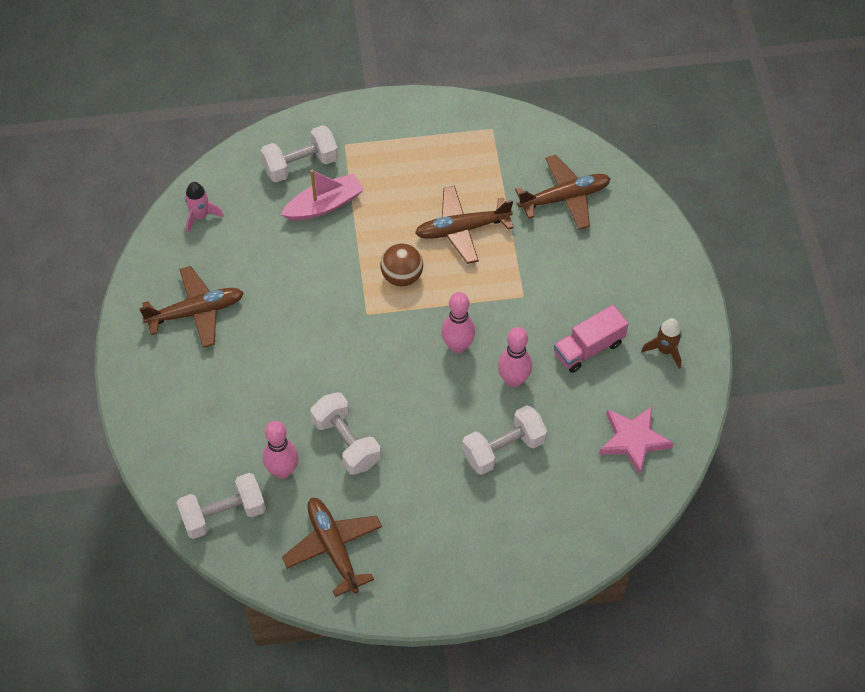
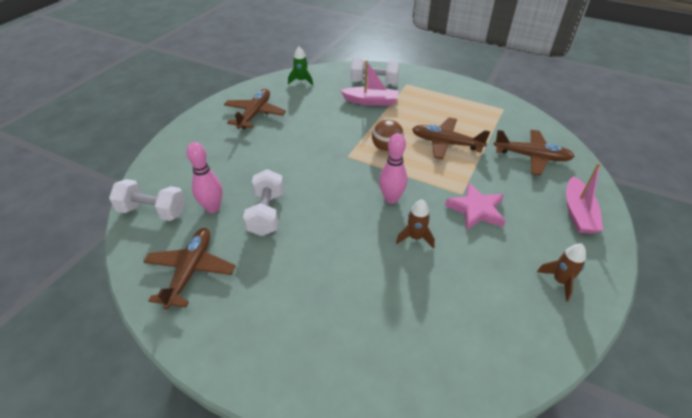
camera: 35 degrees right, 15 degrees down
brown plane [139,266,244,348] -> brown plane turned 90 degrees counterclockwise [224,89,286,129]
pink rocket [185,182,224,233] -> green rocket [288,47,313,86]
white dumbbell [462,405,547,475] -> none
pink bowling pin [498,327,532,387] -> brown rocket [396,199,435,249]
pink truck [554,305,628,373] -> none
pink star [599,406,674,475] -> pink star moved to [445,183,506,230]
none -> pink boat [566,163,603,234]

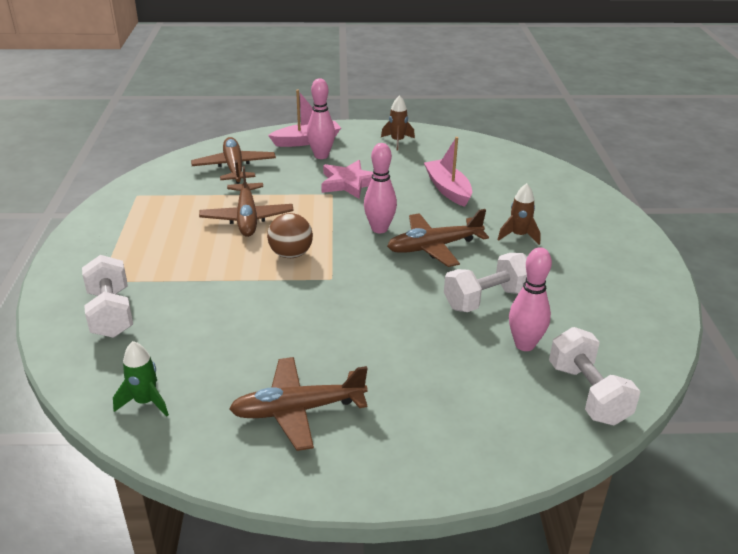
camera: 120 degrees left, 10 degrees down
brown plane [144,228,235,310] -> brown plane moved to [387,209,489,267]
pink boat [340,60,399,106] -> pink boat moved to [424,137,472,207]
brown rocket [396,199,435,249] -> brown rocket moved to [498,183,541,245]
none -> pink bowling pin [307,78,335,159]

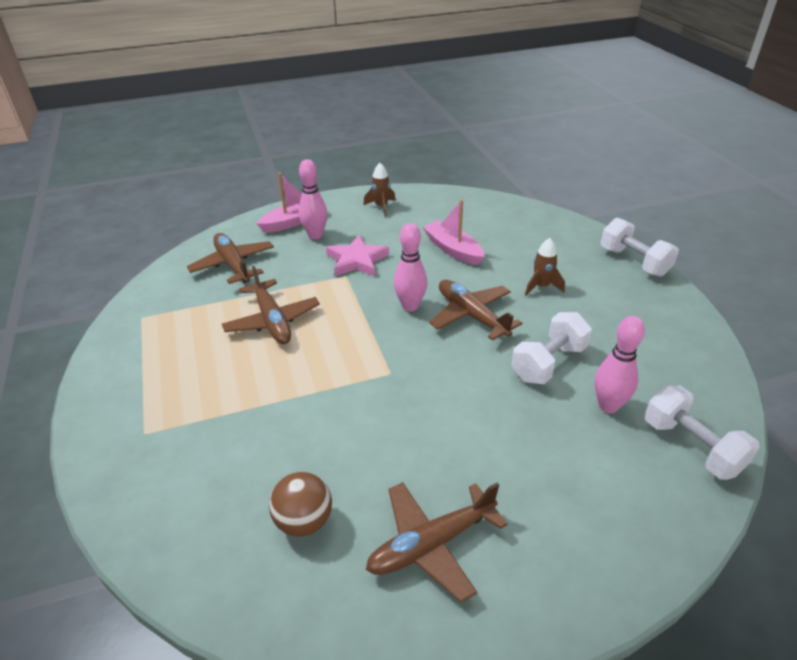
camera: 15 degrees left, 5 degrees up
white dumbbell [82,255,133,338] -> white dumbbell moved to [601,218,679,277]
green rocket [113,341,169,417] -> none
brown ball [267,213,313,258] -> brown ball moved to [269,472,332,537]
brown plane [387,209,489,267] -> brown plane turned 90 degrees clockwise [429,280,522,341]

